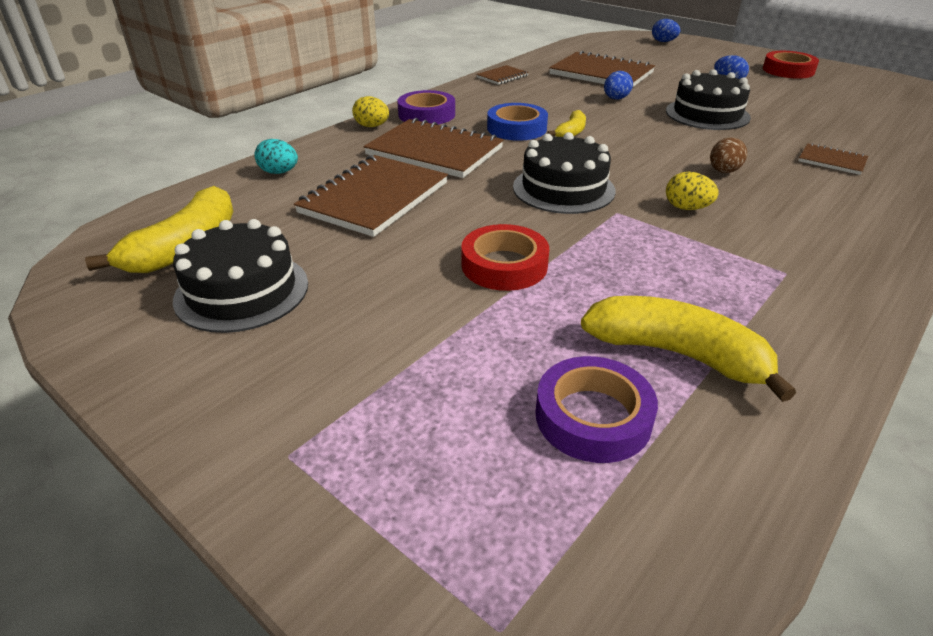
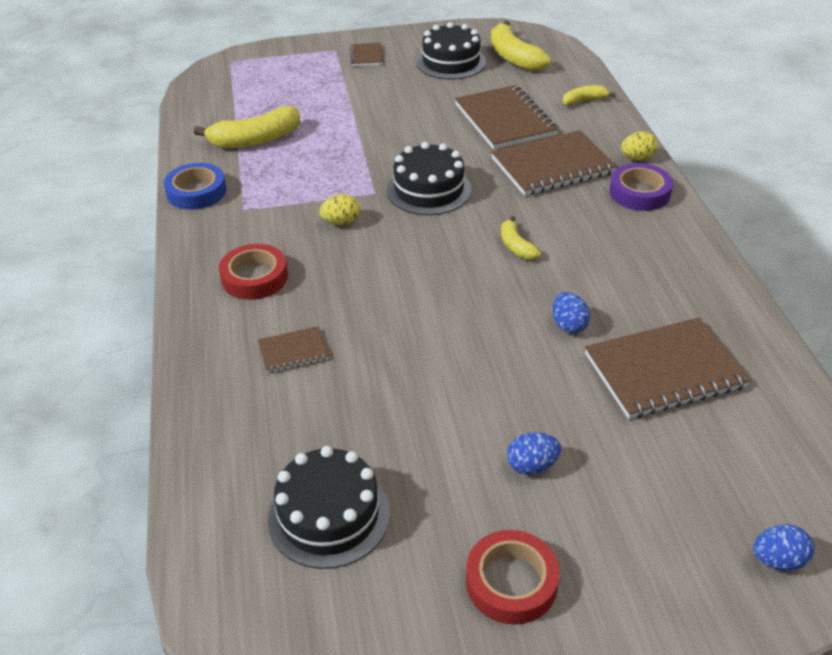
camera: 130 degrees right, 5 degrees up
turquoise egg [254,139,298,174] -> yellow banana [563,85,616,106]
red tape [461,224,549,291] -> red tape moved to [219,244,288,300]
brown notebook [476,65,529,85] -> brown notebook moved to [350,43,383,66]
blue tape [487,103,548,141] -> blue tape moved to [164,163,227,210]
purple tape [535,356,658,463] -> none
black cake [666,69,751,130] -> black cake moved to [268,446,390,569]
brown egg [710,137,747,173] -> none

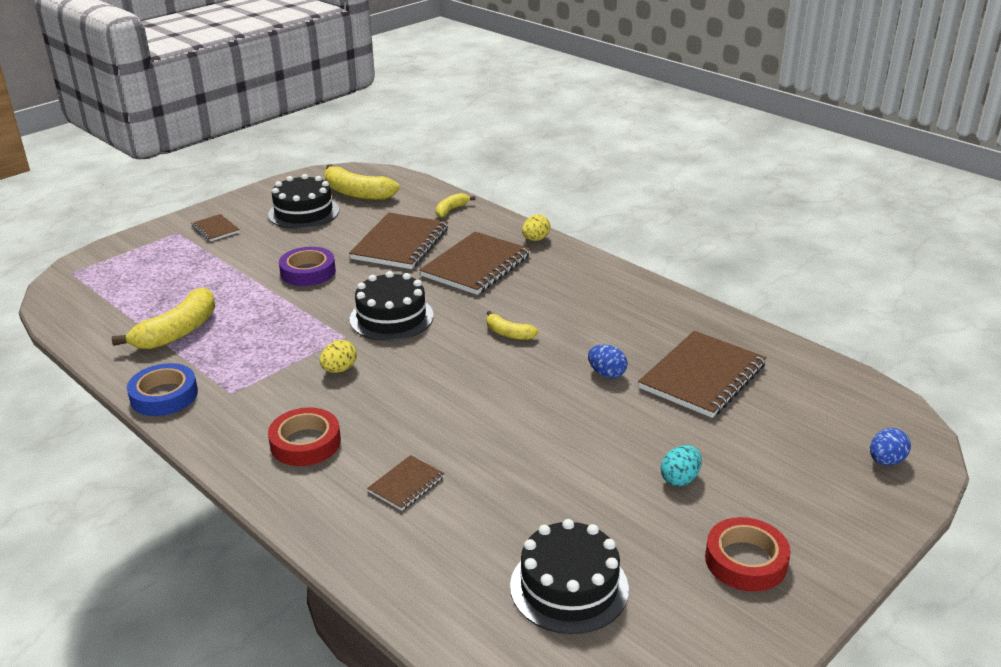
camera: 35 degrees left, 10 degrees down
brown notebook [455,85,558,150] -> brown notebook turned 75 degrees clockwise [349,213,448,269]
blue egg [507,432,561,475] -> turquoise egg [661,445,702,486]
purple tape [609,163,673,211] -> purple tape moved to [279,247,336,286]

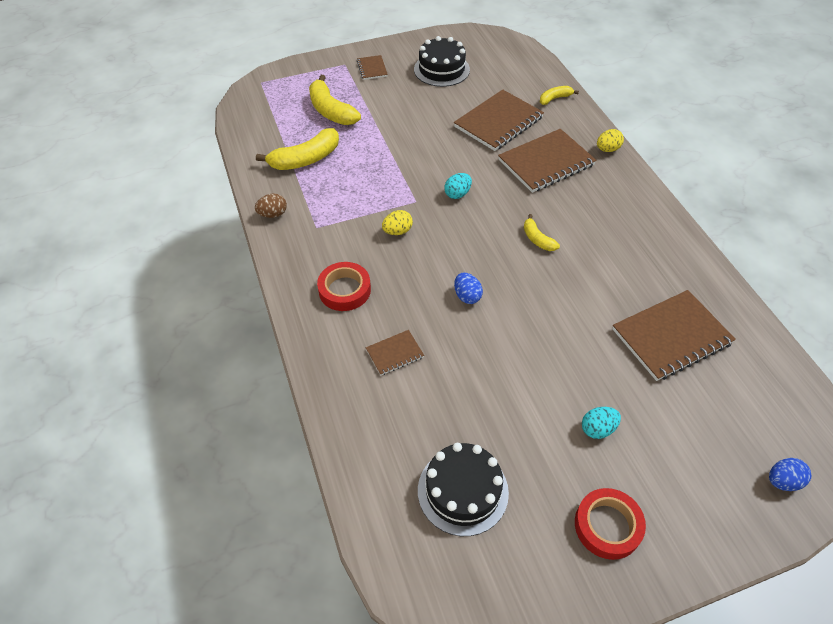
camera: 25 degrees right, 20 degrees up
blue tape [127,363,198,416] -> brown egg [255,194,287,218]
purple tape [279,247,336,286] -> none
yellow banana [324,164,400,200] -> yellow banana moved to [309,75,361,125]
black cake [350,271,434,341] -> turquoise egg [444,173,472,199]
blue egg [588,344,628,378] -> blue egg moved to [454,272,483,304]

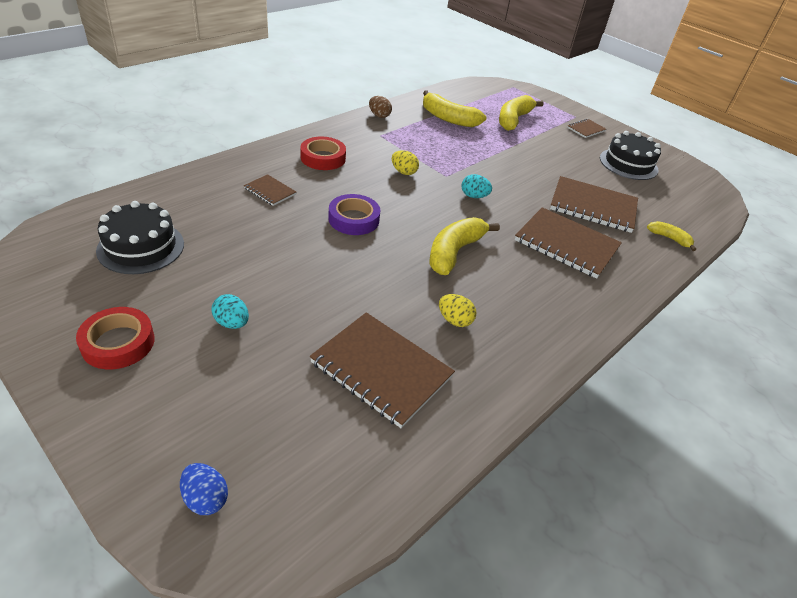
camera: 60 degrees right, 10 degrees down
blue egg [454,272,483,304] -> purple tape [328,194,380,235]
yellow banana [524,214,560,251] -> yellow banana [429,217,500,275], size x1.86
yellow egg [597,129,624,152] -> yellow egg moved to [439,294,476,327]

